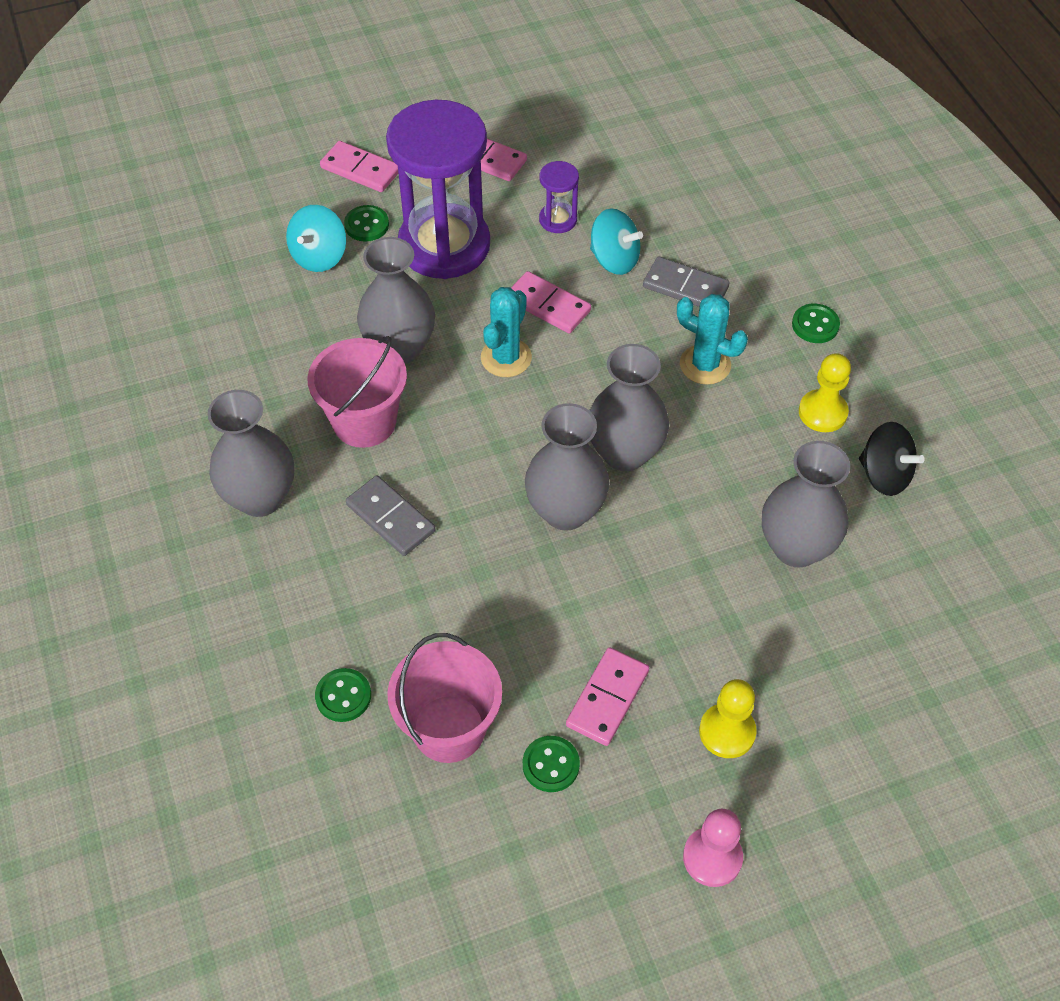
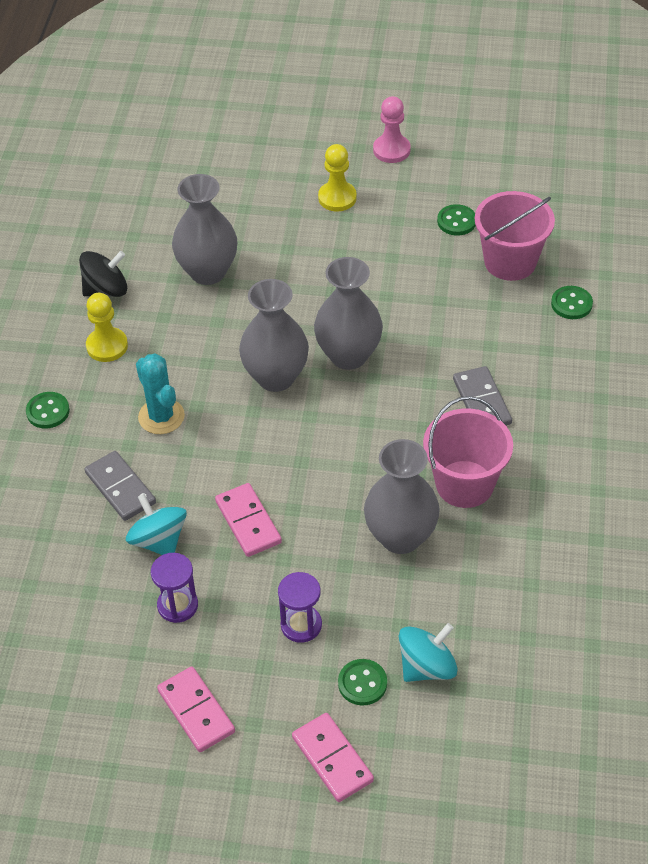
camera: 150 degrees left, 5 degrees down
grey vase [207,390,294,517] -> none
purple hourglass [386,100,490,279] -> purple hourglass [278,572,322,643], size x0.42
turquoise cactus [481,287,532,377] -> none
pink domino [566,647,649,746] -> none
black spinning top [859,422,924,496] -> black spinning top turned 90 degrees clockwise [79,251,127,297]

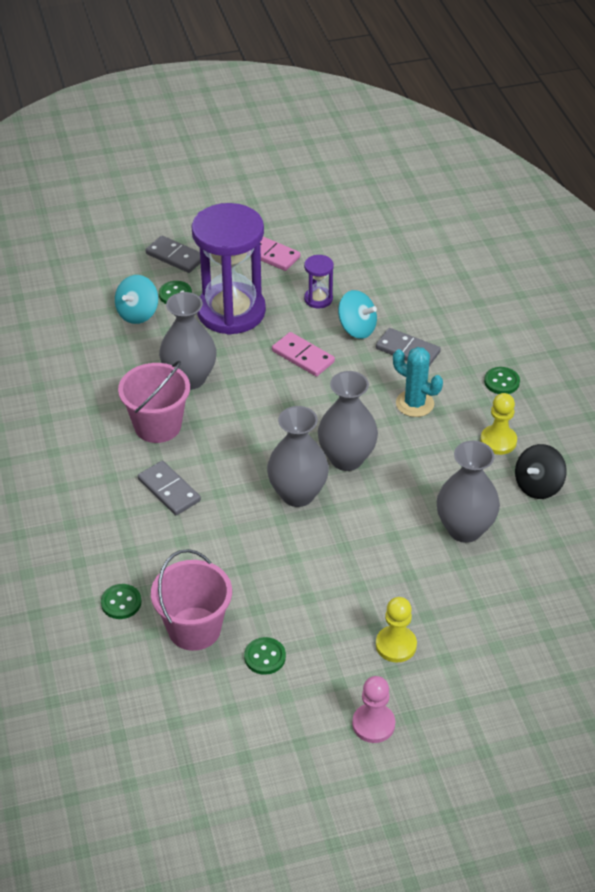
camera: 155 degrees right, 5 degrees down
purple hourglass [278,572,322,643] -> purple hourglass [191,203,266,335], size x2.37
pink domino [292,713,374,802] -> grey domino [146,235,201,273]

